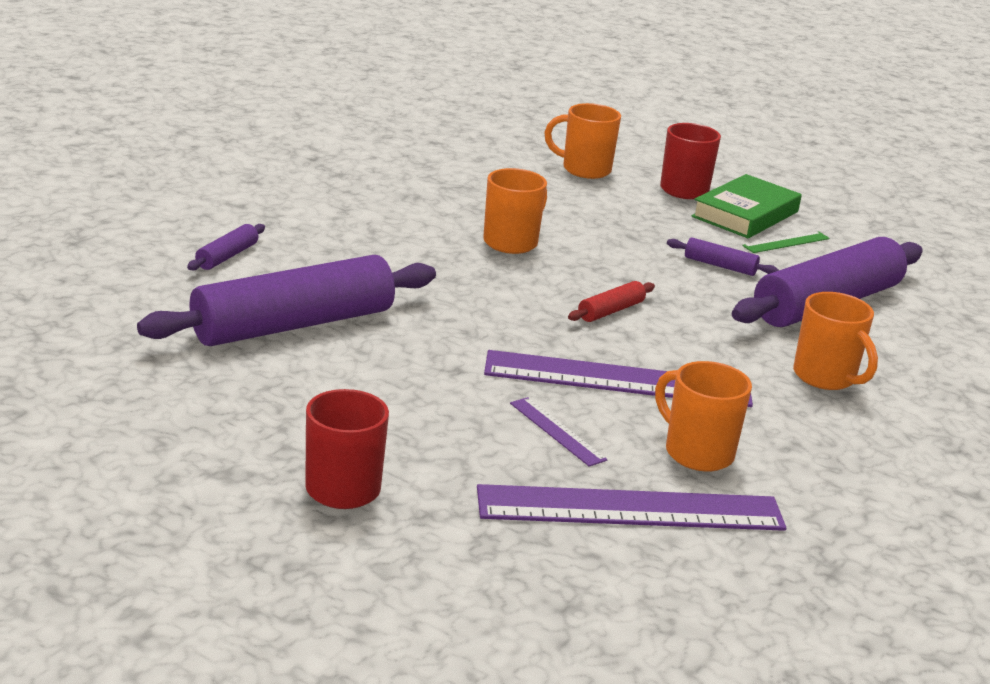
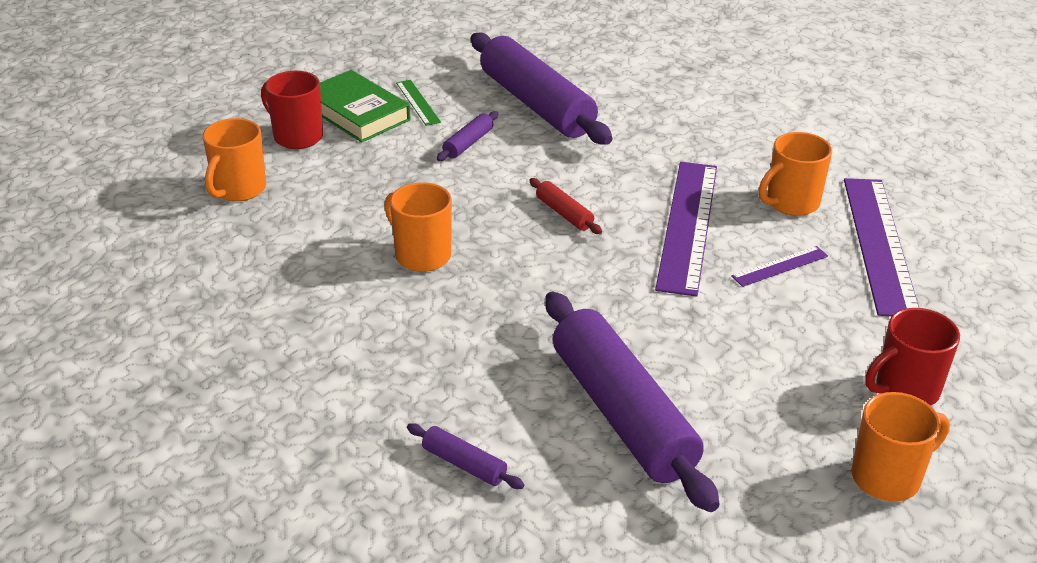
camera: 80 degrees left, 10 degrees up
orange mug [793,292,878,390] -> orange mug moved to [851,392,950,501]

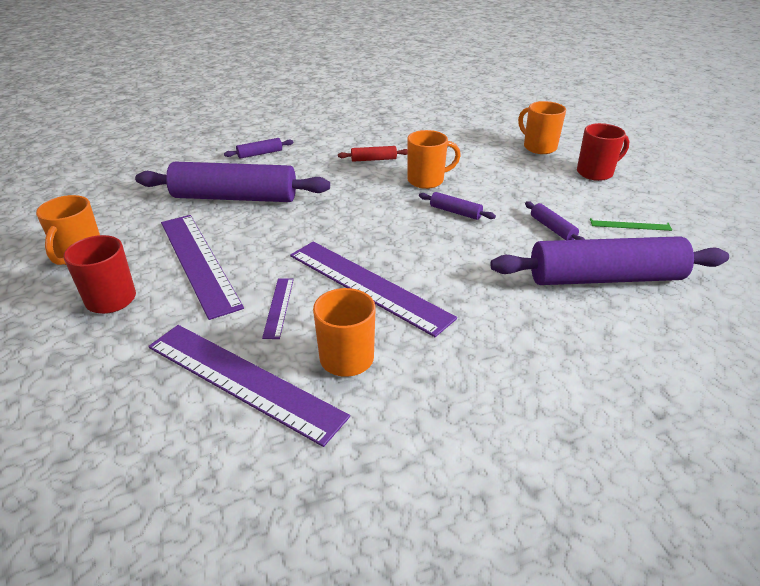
camera: 120 degrees right, 0 degrees up
green book [320,70,411,142] -> none
red rolling pin [529,178,602,234] -> red rolling pin moved to [338,146,407,162]
none -> purple ruler [161,215,244,320]
none -> purple rolling pin [419,192,496,220]

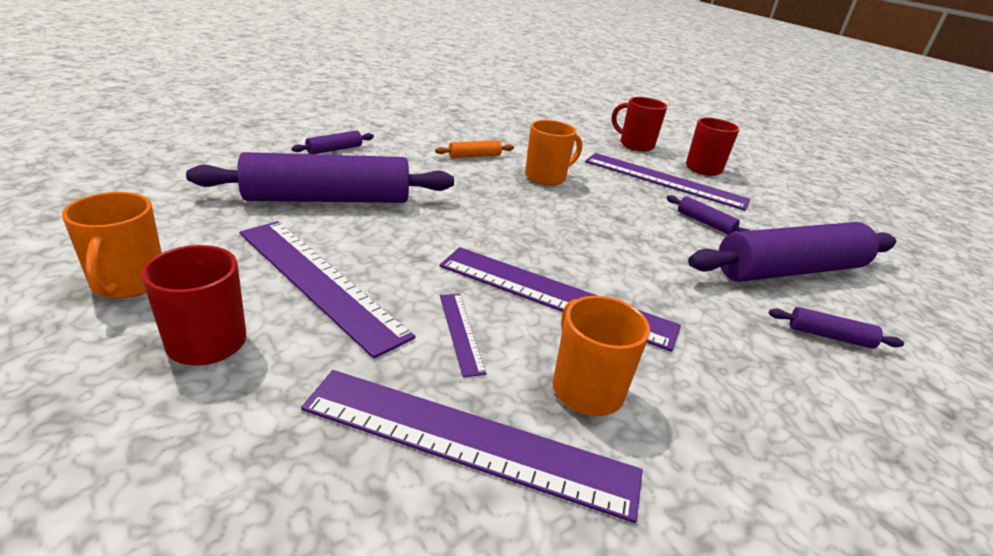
camera: 20 degrees left, 5 degrees down
red rolling pin [338,146,407,162] -> orange rolling pin [435,140,514,158]
purple rolling pin [419,192,496,220] -> purple rolling pin moved to [769,307,904,349]
orange mug [518,101,566,154] -> red mug [612,97,667,152]
green ruler [590,218,672,231] -> none
none -> purple ruler [585,153,750,211]

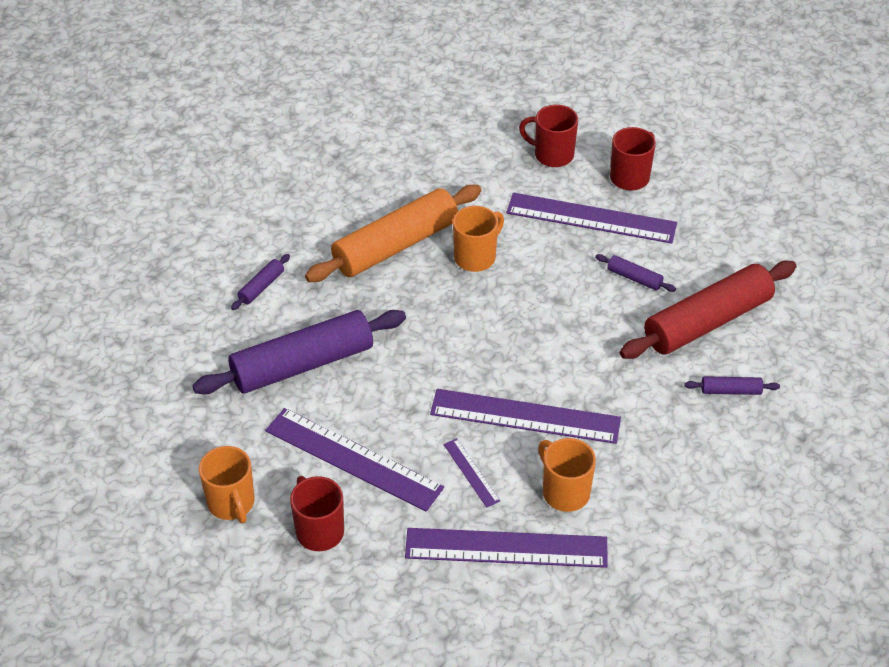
camera: 10 degrees left, 15 degrees up
orange rolling pin [435,140,514,158] -> orange rolling pin [305,185,482,282], size x2.42
purple rolling pin [688,222,896,282] -> red rolling pin [620,261,797,359]

